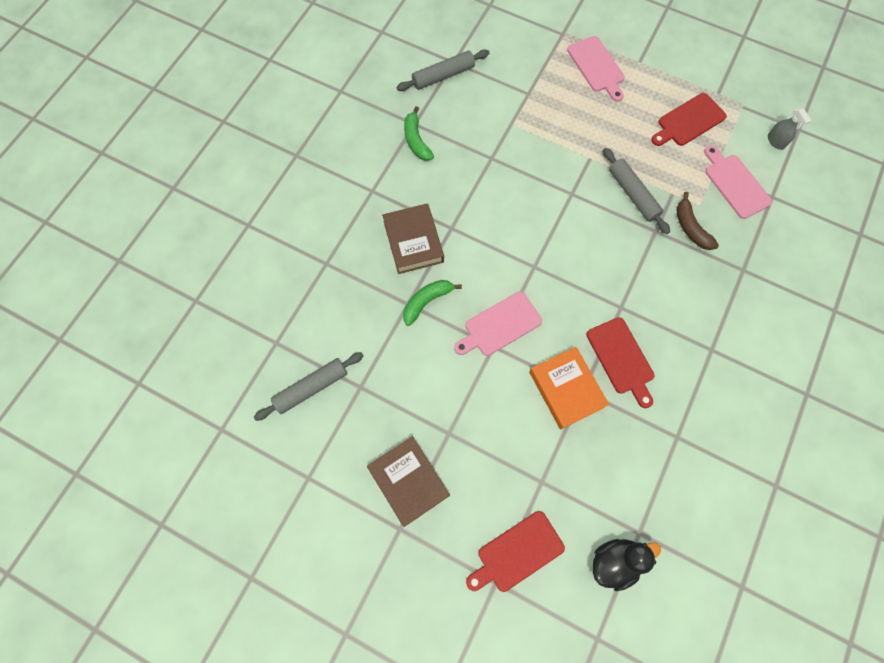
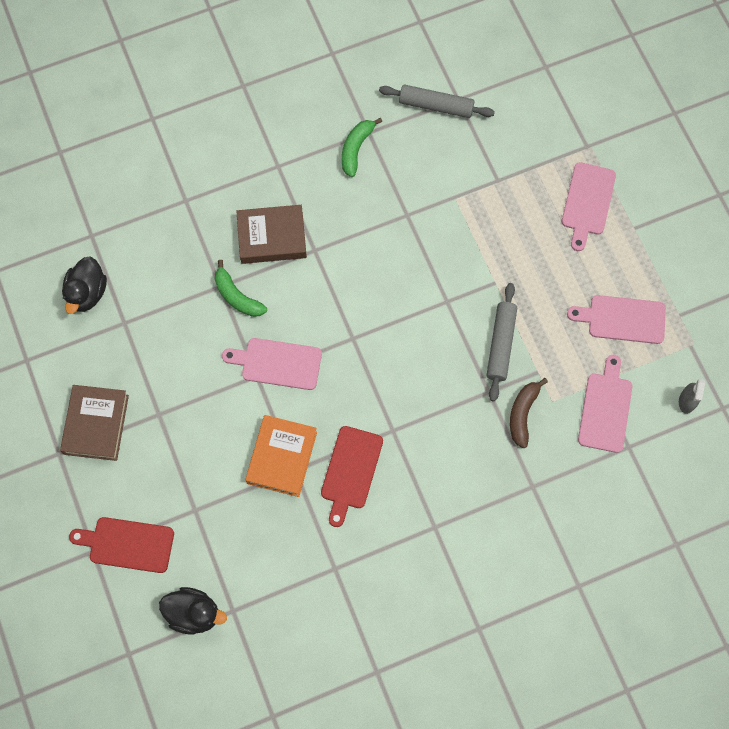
camera: 40 degrees right, 0 degrees up
grey rolling pin [254,352,363,421] -> black duck [62,256,107,314]
brown book [382,203,444,274] -> brown book turned 60 degrees clockwise [236,205,307,264]
green banana [403,280,462,326] -> green banana turned 135 degrees counterclockwise [215,260,267,317]
red cutting board [651,93,727,146] -> pink cutting board [567,295,666,344]

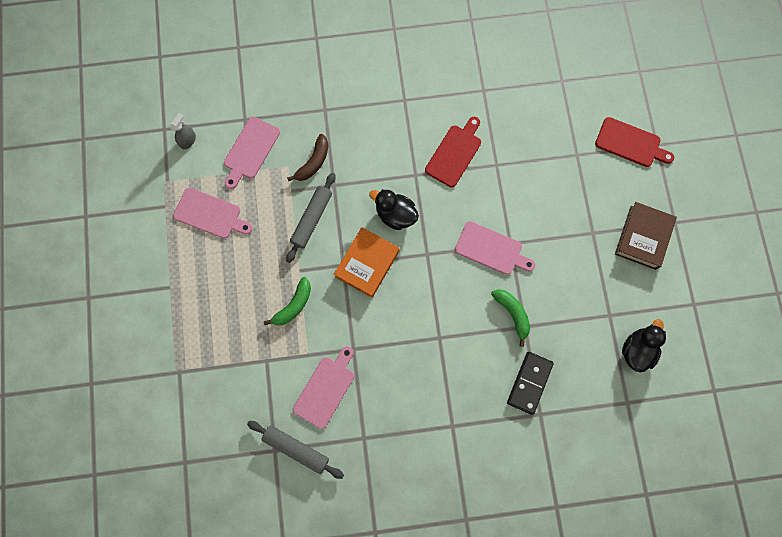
camera: 165 degrees left, 5 degrees up
black duck [159,587,227,634] -> black duck moved to [369,189,419,230]
brown book [236,205,307,264] -> none
orange book [245,415,317,497] -> orange book moved to [334,227,399,298]
green banana [342,118,382,177] -> green banana moved to [264,277,311,326]
pink cutting board [562,162,616,251] -> pink cutting board moved to [293,346,354,429]
none -> black domino [507,352,554,415]

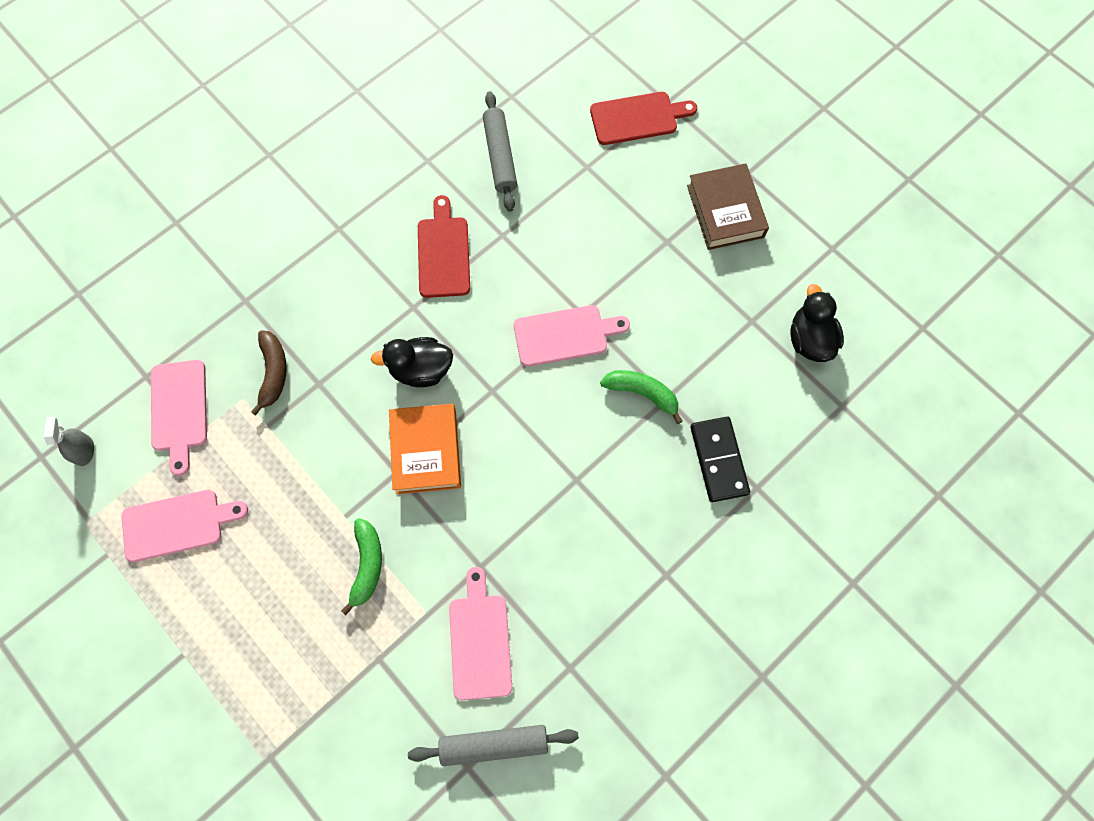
camera: 35 degrees left, 5 degrees down
grey rolling pin [286,173,335,263] -> grey rolling pin moved to [483,91,517,212]

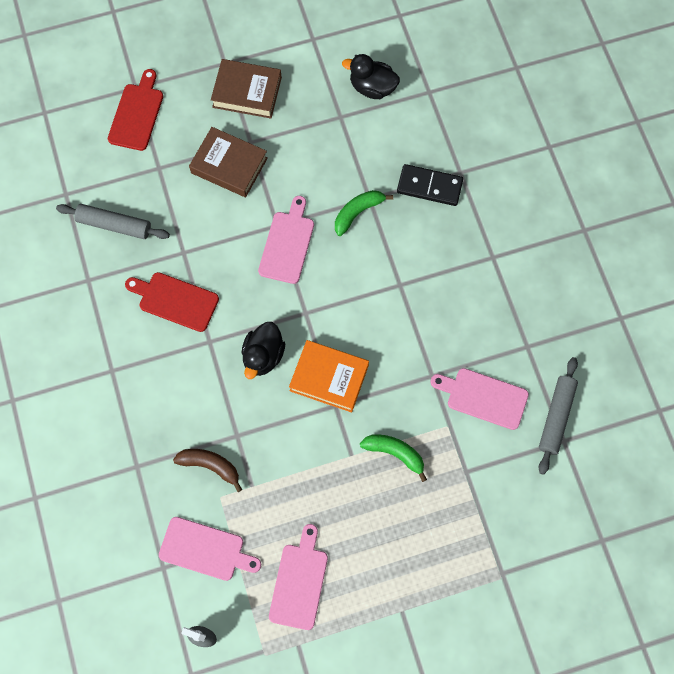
camera: 65 degrees left, 0 degrees up
none -> brown book [189,127,268,197]

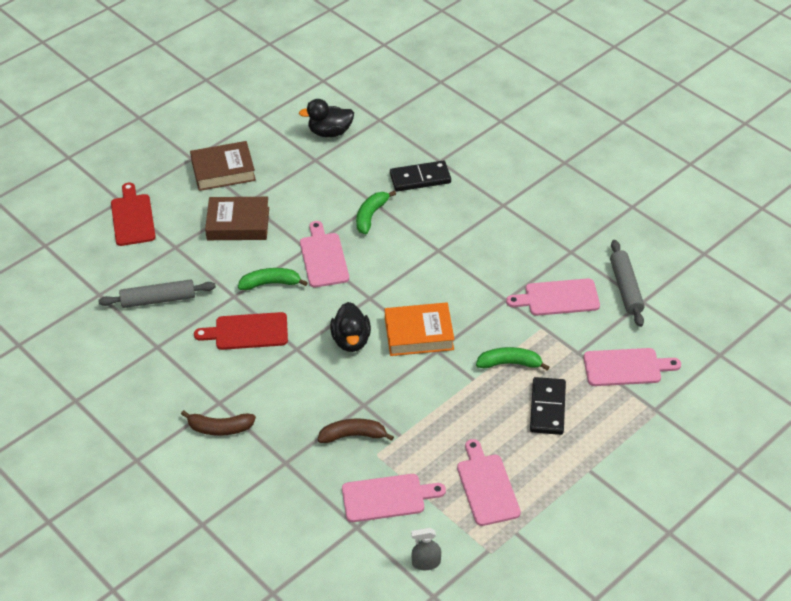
camera: 25 degrees left, 25 degrees down
none -> brown banana [181,410,256,436]
none -> green banana [238,268,308,290]
none -> black domino [530,377,566,435]
none -> pink cutting board [583,348,681,386]

